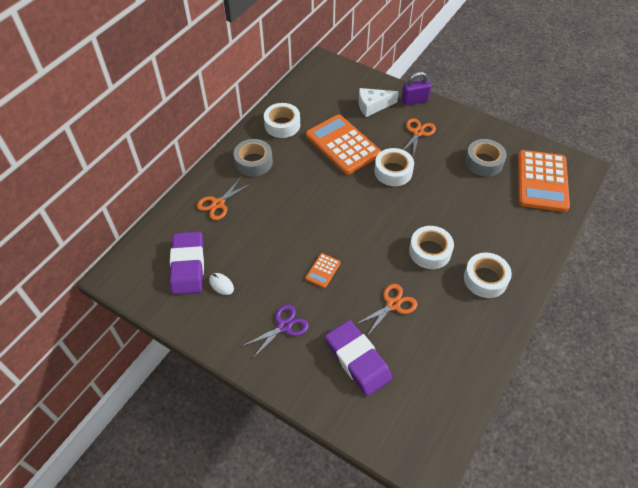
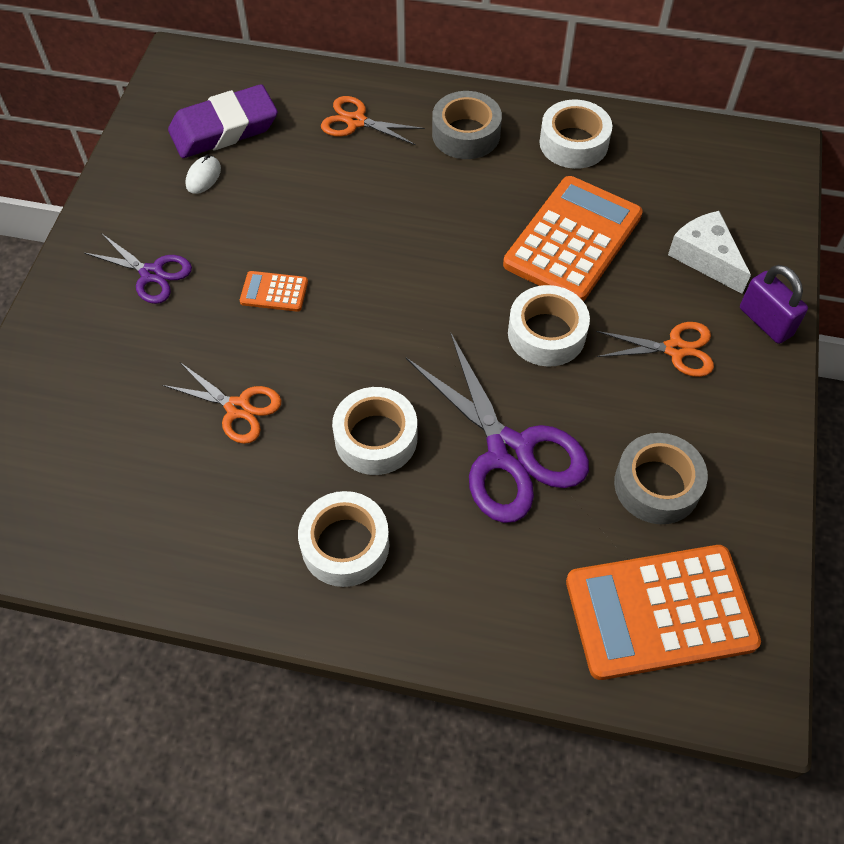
camera: 70 degrees right, 5 degrees up
purple eraser [325,320,392,396] -> none
none -> purple scissors [406,333,589,523]

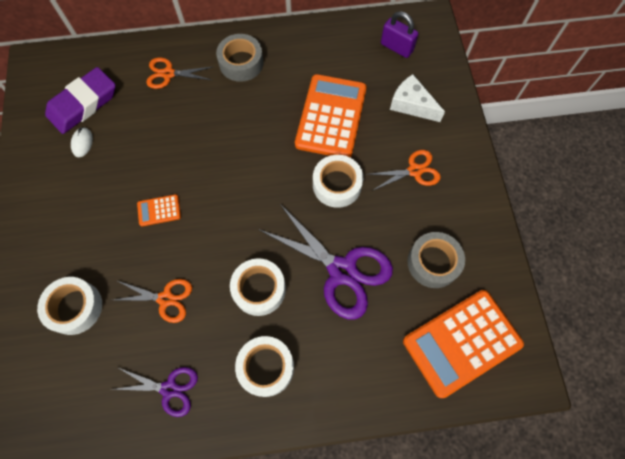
camera: 20 degrees left, 10 degrees up
purple scissors [83,233,192,304] -> purple scissors moved to [113,367,198,417]
white tape [539,100,612,169] -> white tape moved to [37,277,102,335]
purple padlock [740,265,808,344] -> purple padlock moved to [381,11,418,58]

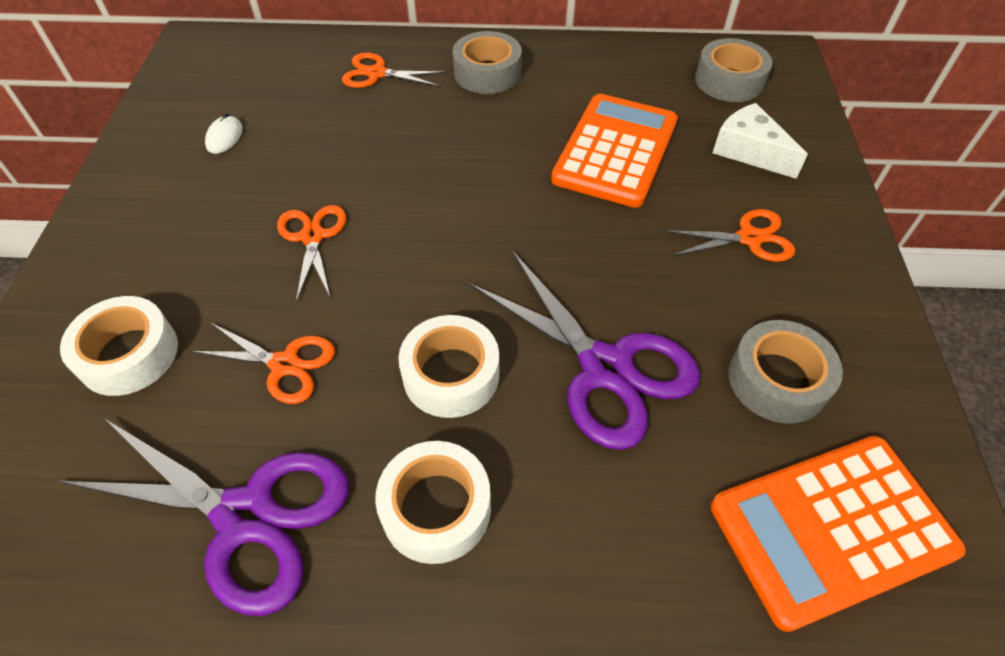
camera: 10 degrees right, 15 degrees down
purple eraser [45,67,116,134] -> none
purple scissors [113,367,198,417] -> purple scissors [58,418,349,616], size x1.78
orange calculator [137,194,181,227] -> orange scissors [277,205,346,302]
white tape [313,155,363,208] -> none
purple padlock [381,11,418,58] -> grey tape [695,38,773,102]

